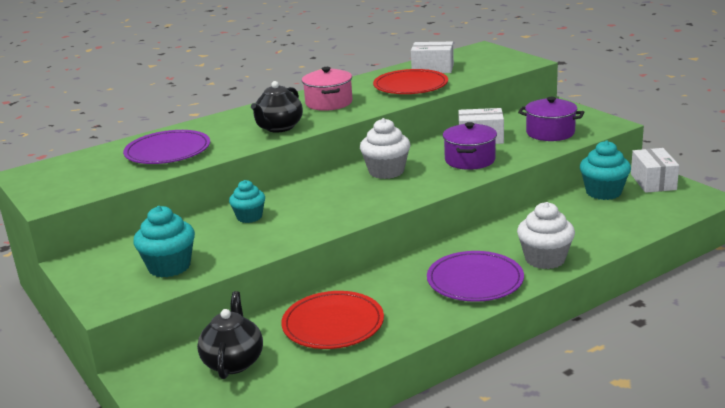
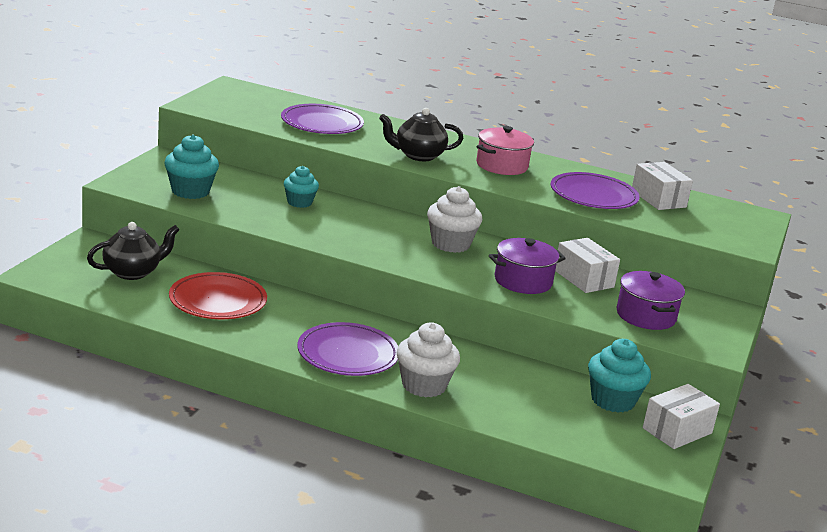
camera: 50 degrees right, 0 degrees up
red plate [373,69,448,94] -> purple plate [550,172,639,209]

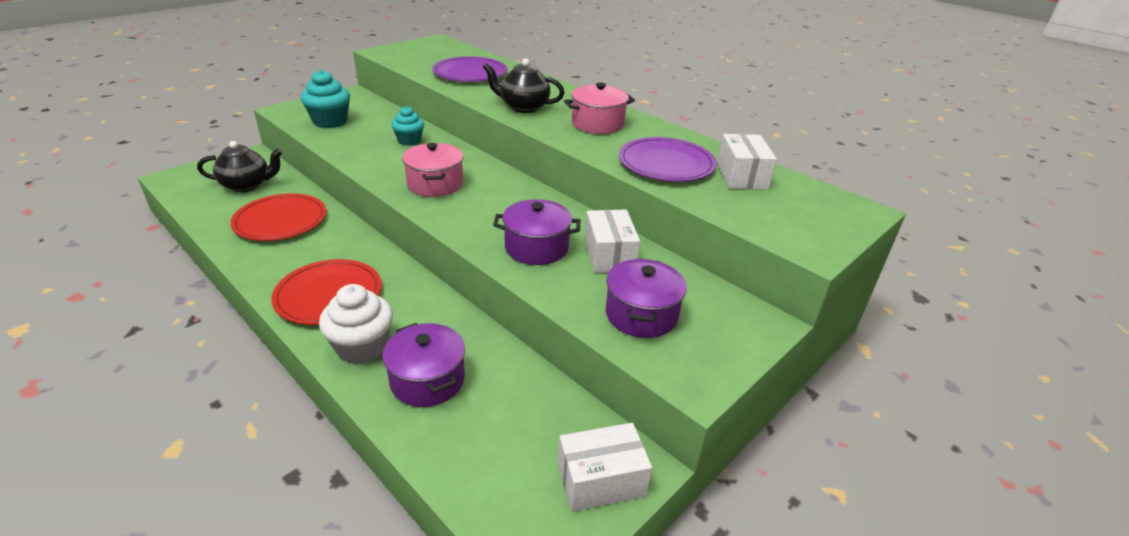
camera: 25 degrees right, 10 degrees up
purple plate [297,322,398,376] -> red plate [271,259,382,325]
white cupcake [427,186,482,253] -> none
turquoise cupcake [588,339,651,413] -> none
none -> purple pot [382,323,465,407]
none -> pink pot [402,143,463,197]

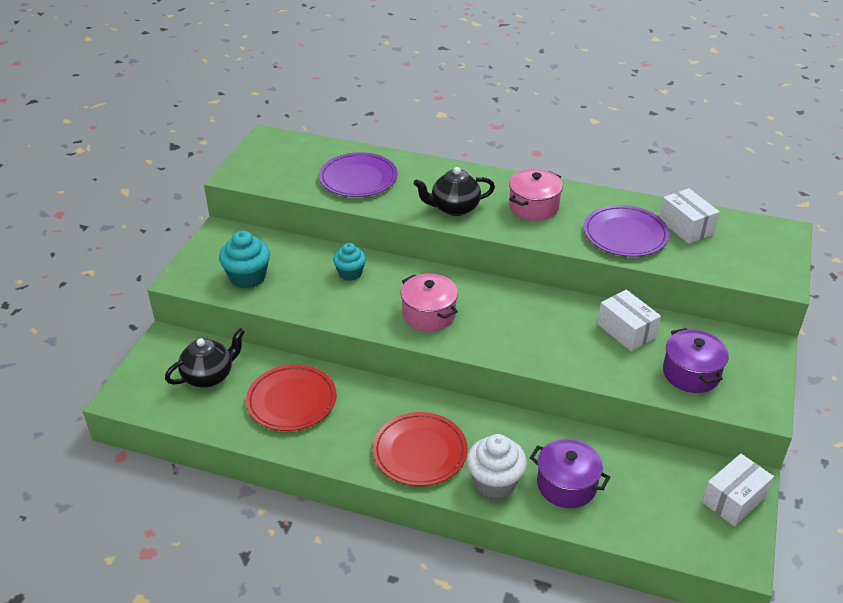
camera: 25 degrees left, 5 degrees up
purple pot [493,199,581,265] -> none

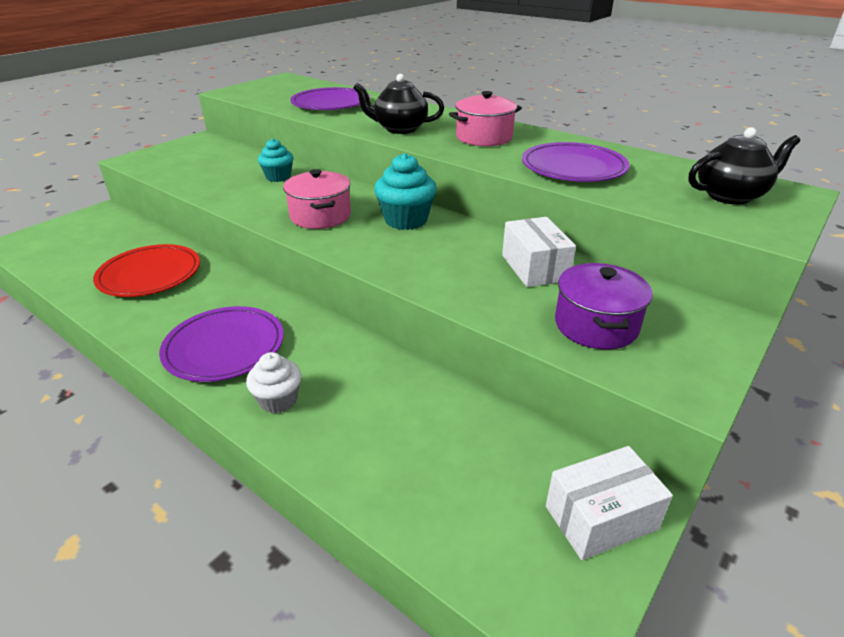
camera: 20 degrees right, 5 degrees down
black teapot [165,328,245,388] -> black teapot moved to [689,128,800,204]
turquoise cupcake [219,231,270,289] -> turquoise cupcake moved to [374,153,437,230]
red plate [372,412,468,486] -> purple plate [159,306,284,382]
white cupcake [467,434,527,498] -> white cupcake [246,352,301,413], size x0.66
purple pot [530,439,610,508] -> none
white box [659,188,720,244] -> none

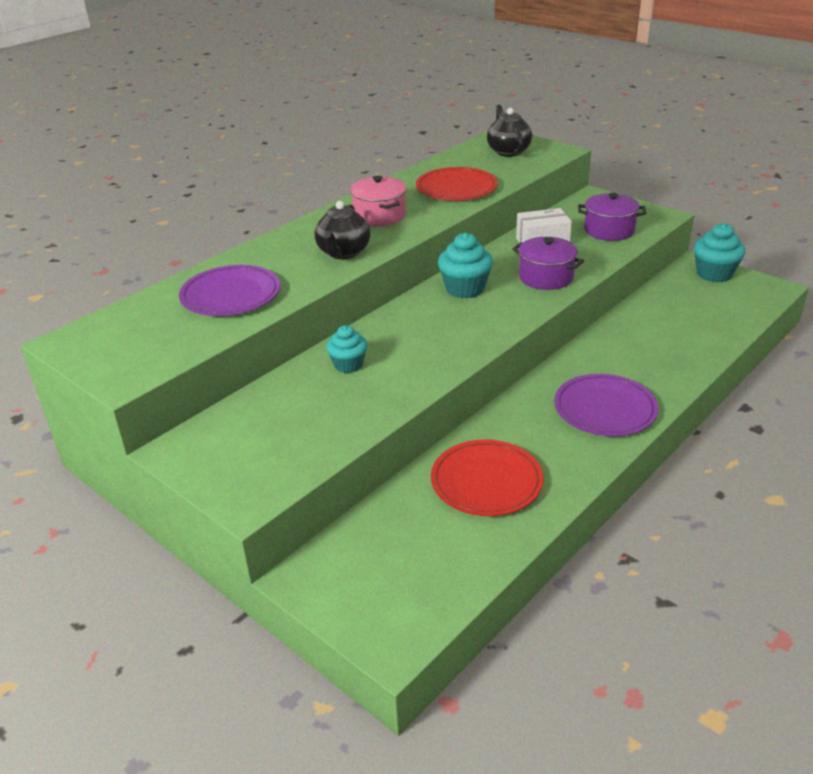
camera: 85 degrees left, 0 degrees up
white cupcake [246,352,301,413] -> none
pink pot [283,169,351,229] -> none
purple plate [522,142,629,182] -> red plate [416,167,498,201]
white box [546,446,673,560] -> turquoise cupcake [694,223,745,283]
none -> purple pot [512,237,584,290]

